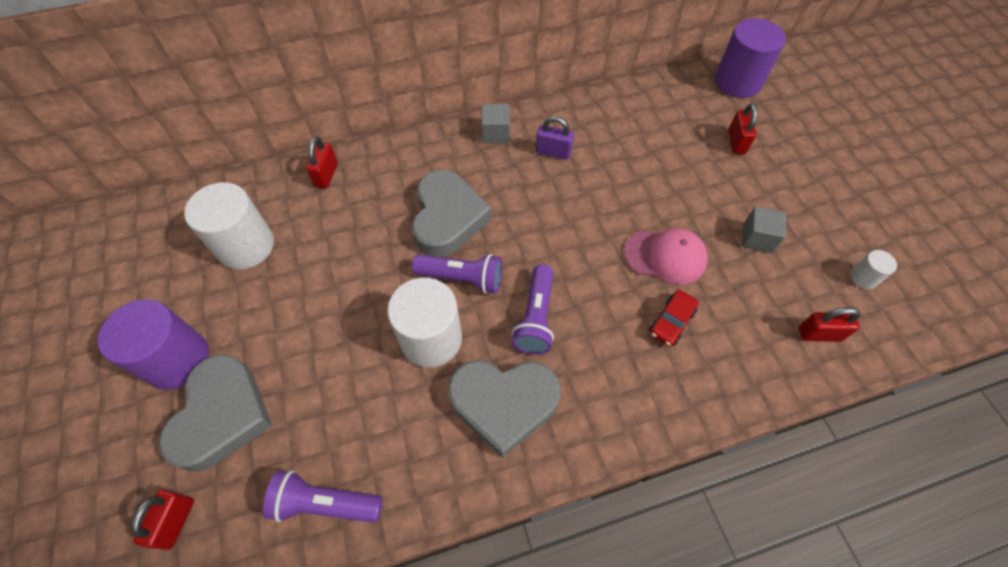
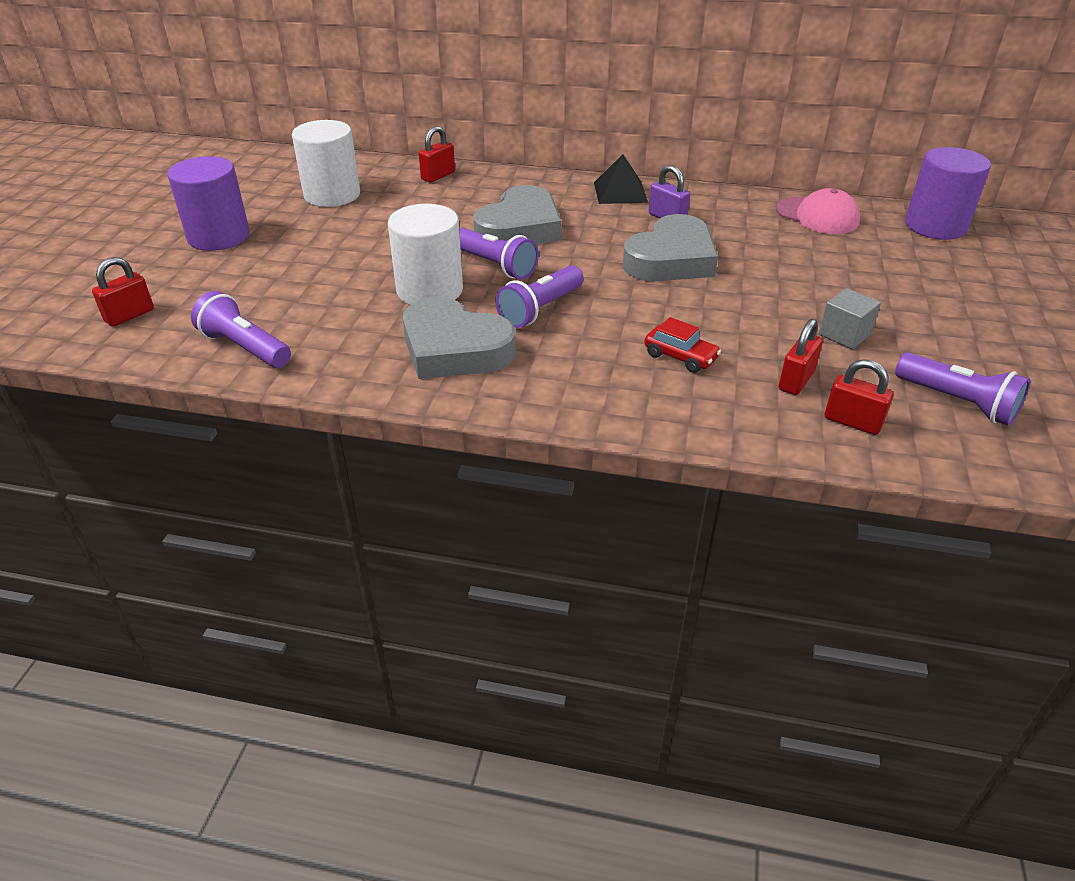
camera: 30 degrees right, 20 degrees down
grey heart [159,355,273,471] -> grey heart moved to [623,214,718,281]
grey cube [482,104,510,143] -> black pyramid [594,154,648,204]
pink cap [624,228,708,285] -> pink cap moved to [776,188,860,234]
red car [649,290,699,346] -> red car turned 120 degrees counterclockwise [644,317,721,373]
red padlock [728,103,758,154] -> red padlock moved to [779,319,823,395]
white cylinder [850,250,897,289] -> purple flashlight [895,353,1030,426]

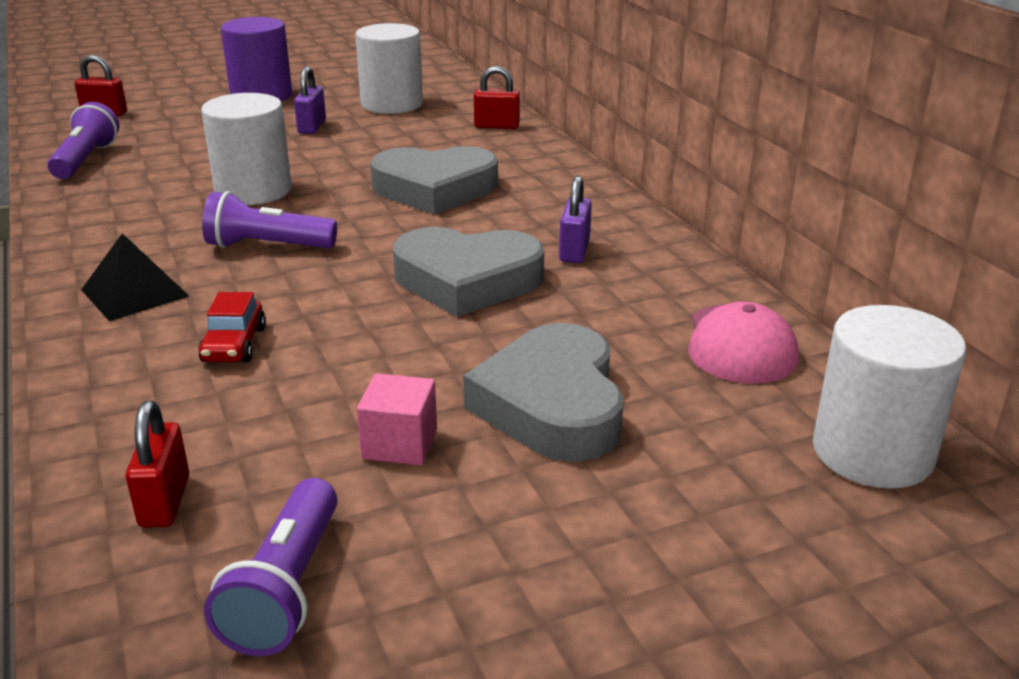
camera: 55 degrees right, 10 degrees down
grey heart [403,296,516,379] -> grey heart moved to [463,323,624,462]
purple flashlight [459,228,539,280] -> none
black pyramid [594,154,648,204] -> black pyramid moved to [81,233,189,321]
red padlock [779,319,823,395] -> none
grey cube [819,288,881,349] -> pink cube [357,373,437,465]
purple cylinder [905,147,991,240] -> white cylinder [813,305,966,489]
none -> purple padlock [294,66,326,134]

